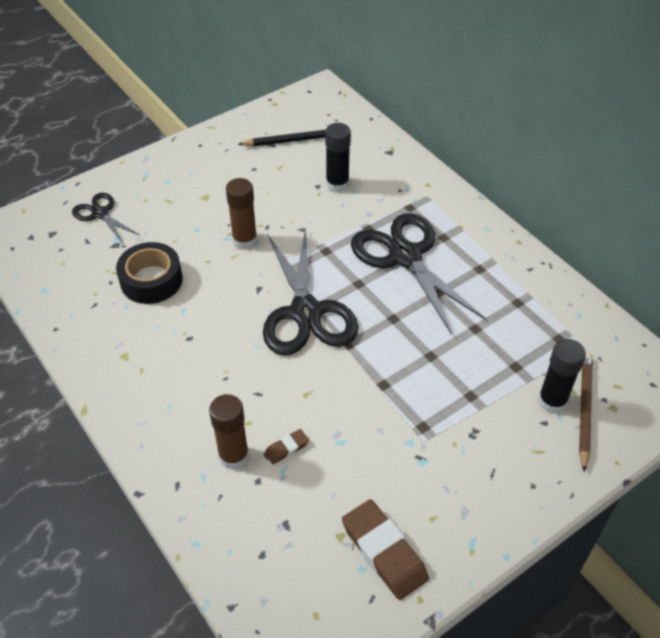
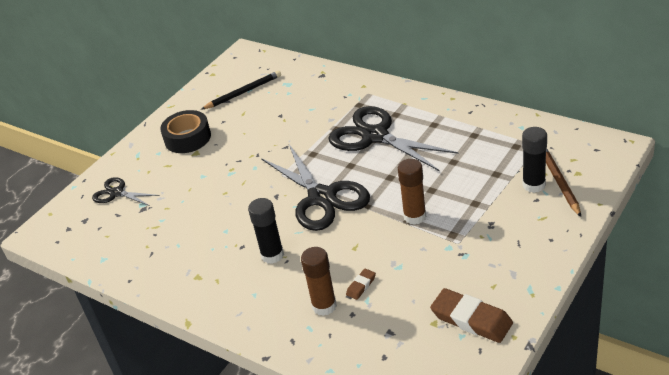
camera: 15 degrees left, 10 degrees down
black tape [116,242,183,304] -> black tape moved to [160,110,211,153]
brown glue stick [226,178,257,249] -> brown glue stick moved to [398,159,426,225]
black glue stick [325,123,351,193] -> black glue stick moved to [248,198,284,264]

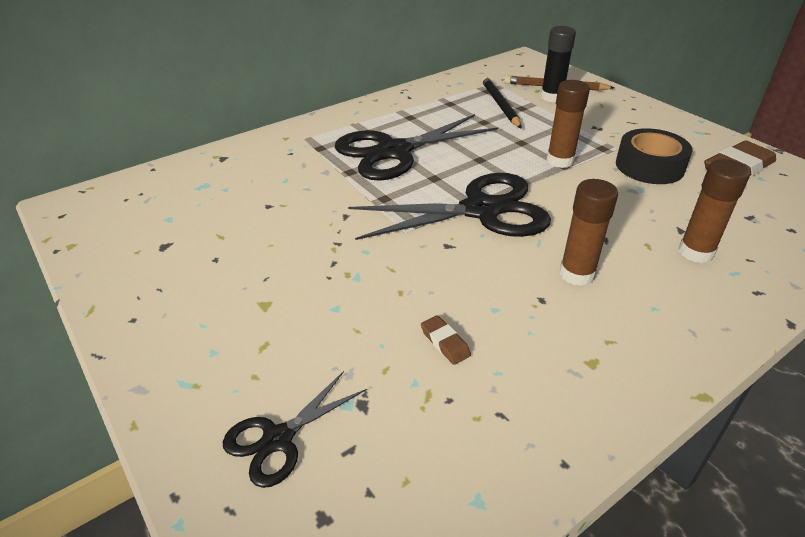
camera: 75 degrees left, 0 degrees up
black tape [160,110,211,153] -> black tape moved to [616,128,692,184]
black pencil [201,70,281,110] -> black pencil moved to [482,76,522,129]
black glue stick [248,198,284,264] -> brown glue stick [560,179,618,286]
brown eraser [346,269,376,300] -> brown eraser moved to [421,315,471,365]

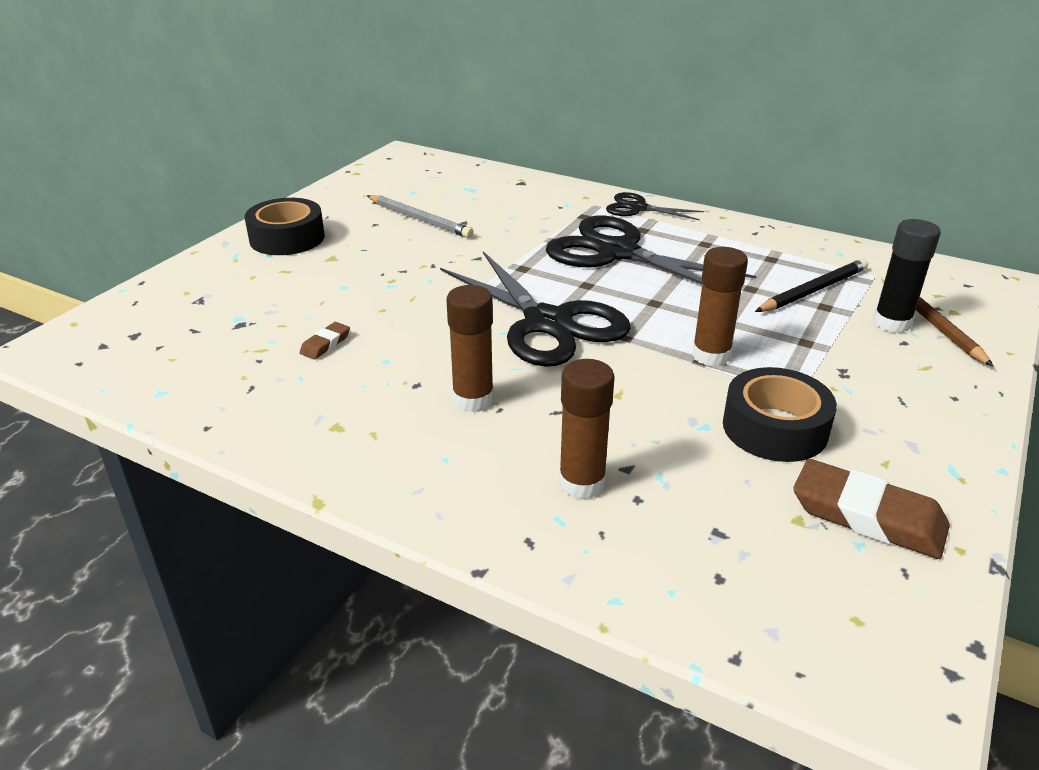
camera: 65 degrees right, 5 degrees down
black scissors [223,371,367,488] -> black scissors moved to [606,192,704,221]
none -> black tape [245,198,325,255]
none -> grey pencil [367,195,474,238]

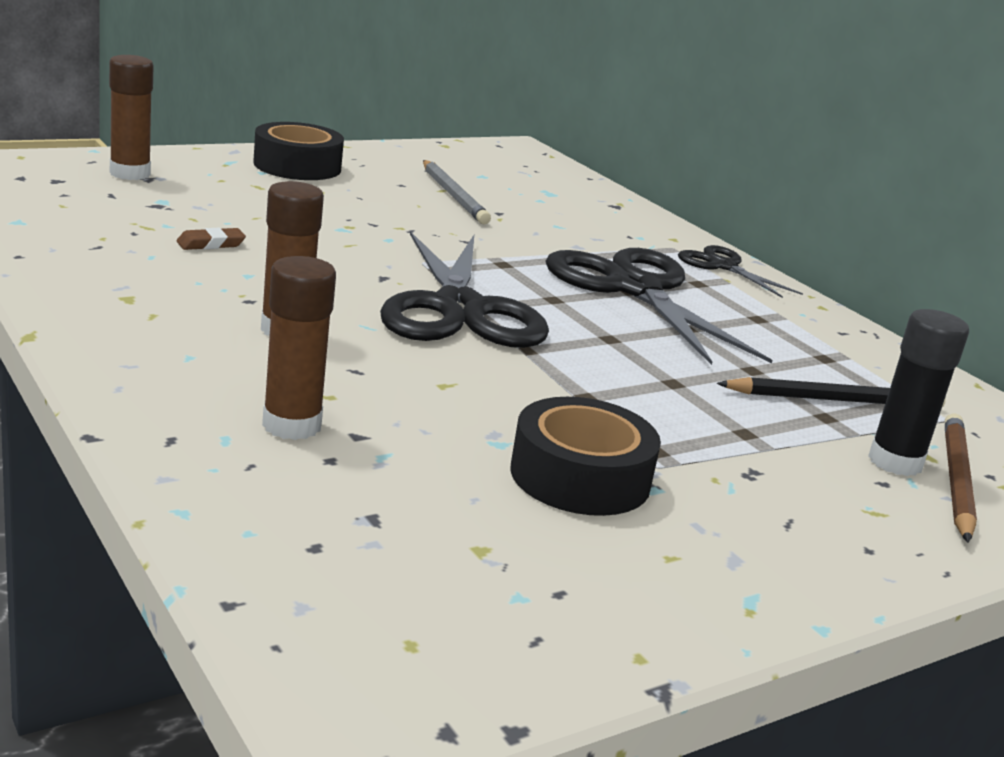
camera: 25 degrees right, 10 degrees down
brown glue stick [692,247,748,366] -> brown glue stick moved to [109,55,153,180]
brown eraser [793,459,950,559] -> none

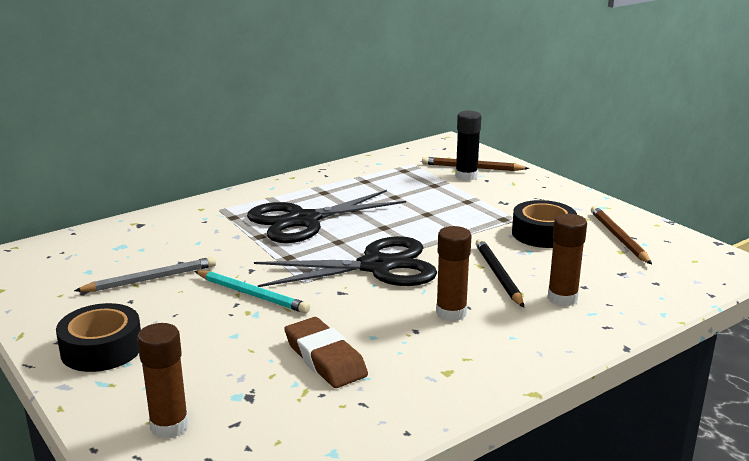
camera: 90 degrees left, 0 degrees up
brown eraser [177,228,246,250] -> brown eraser [284,317,368,388], size x2.07
black scissors [678,245,803,298] -> none
black pencil [716,377,946,407] -> black pencil moved to [476,239,524,308]
none -> turquoise pencil [195,270,310,313]
none -> brown pencil [591,206,652,264]

